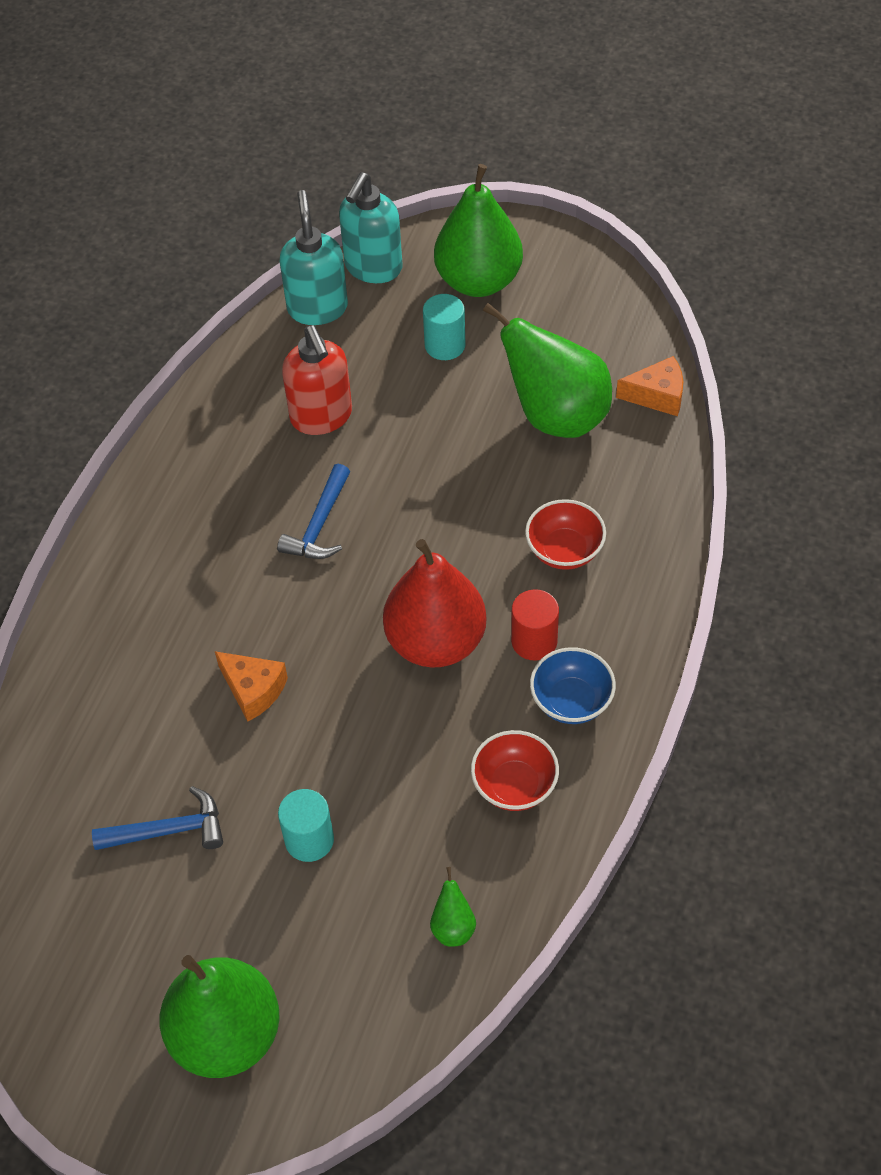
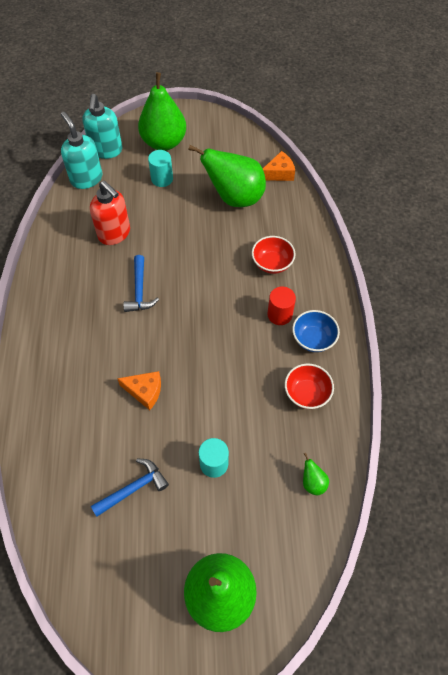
camera: 25 degrees left, 5 degrees up
red pear [383,539,486,667] -> none

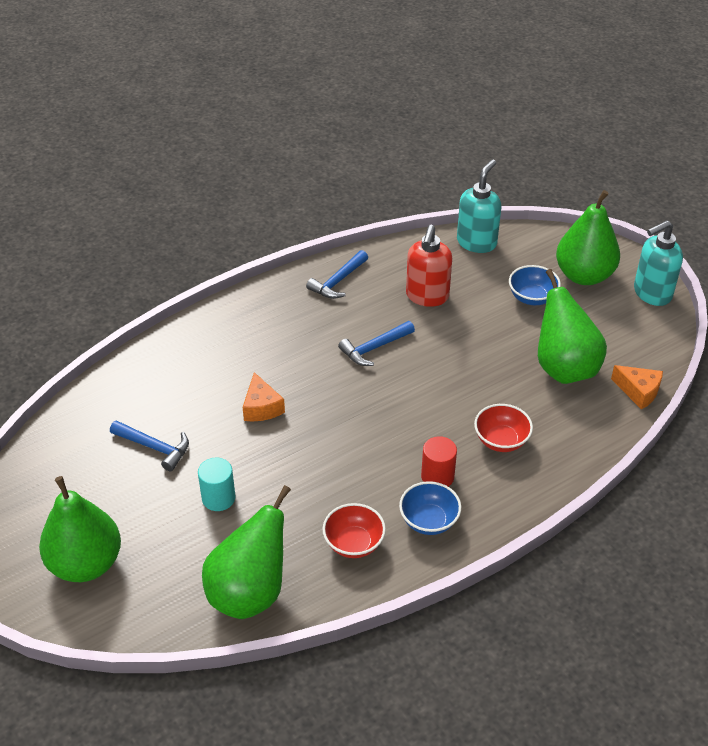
camera: 60 degrees right, 15 degrees down
turquoise soap dispenser [83,94,122,159] -> turquoise soap dispenser moved to [634,220,683,306]
turquoise cylinder [148,150,173,187] -> blue bowl [509,265,561,305]
green pear [303,453,329,495] -> green pear [202,485,291,619], size x2.47
none -> blue hammer [306,250,368,299]

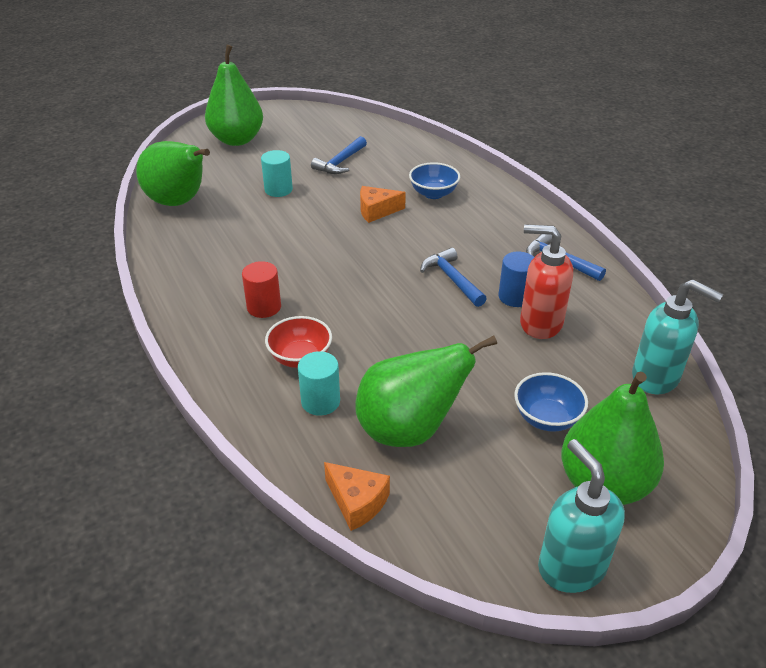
camera: 95 degrees right, 5 degrees down
red bowl [322,503,386,558] -> none
blue bowl [399,481,461,535] -> blue bowl moved to [409,162,460,199]
orange cheese [611,365,663,410] -> orange cheese turned 90 degrees counterclockwise [324,462,390,531]
none -> turquoise cylinder [298,351,340,416]
none -> blue cylinder [499,251,534,307]

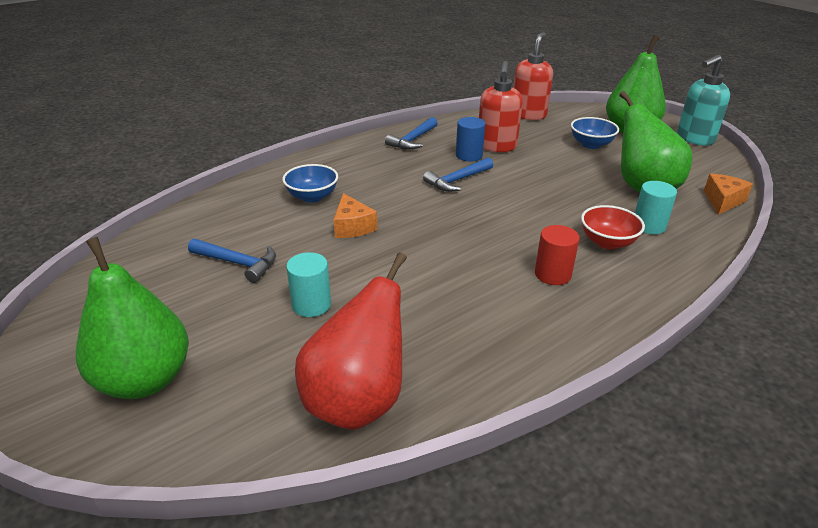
camera: 100 degrees left, 5 degrees down
green pear [136,141,210,206] -> red pear [295,252,407,430]
turquoise soap dispenser [632,279,723,394] -> red soap dispenser [513,32,553,120]

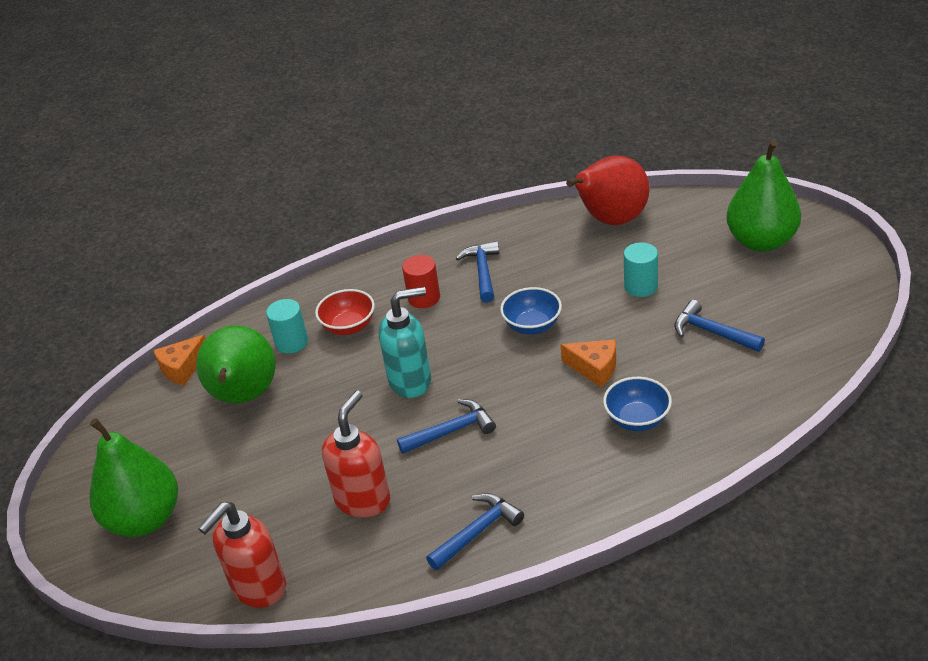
camera: 160 degrees left, 5 degrees up
orange cheese [333,193,377,238] -> orange cheese turned 120 degrees clockwise [560,339,616,388]
blue cylinder [456,117,485,161] -> none
blue bowl [571,117,619,149] -> blue bowl moved to [500,287,562,334]
turquoise soap dispenser [677,55,730,146] -> turquoise soap dispenser moved to [379,287,431,398]
none -> blue hammer [456,241,499,303]

